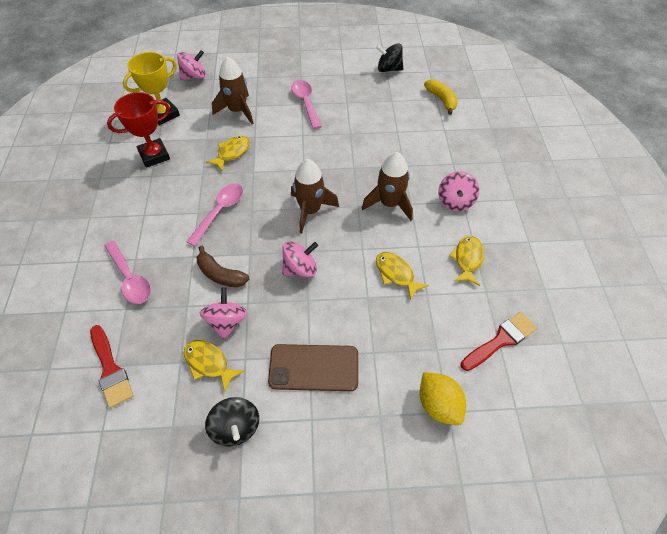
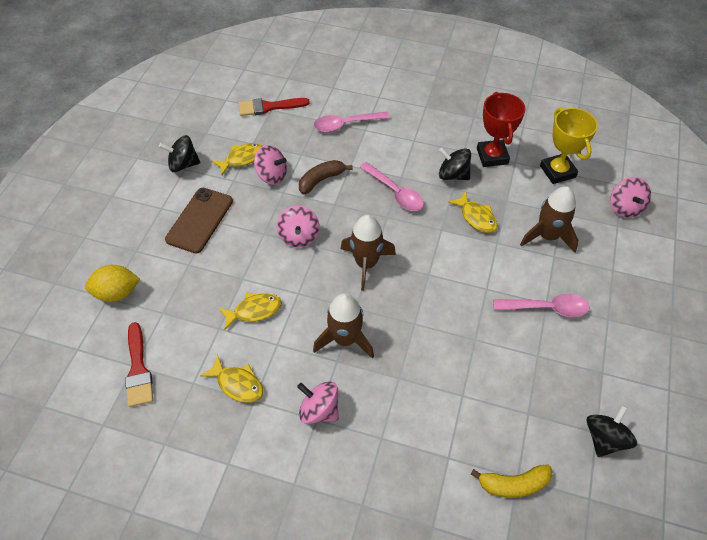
camera: 110 degrees right, 0 degrees up
none -> black spinning top [439,148,471,180]

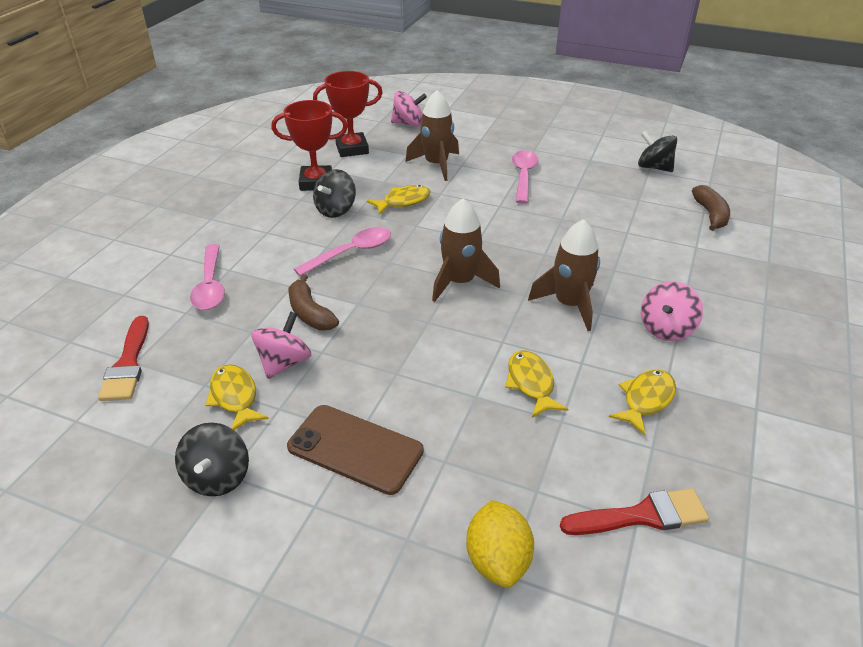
camera: 85 degrees left, 15 degrees down
pink spinning top [277,206,320,248] -> none
yellow banana [470,464,552,498] -> brown banana [692,185,730,231]
yellow trophy [540,108,598,184] -> red trophy [313,71,383,157]

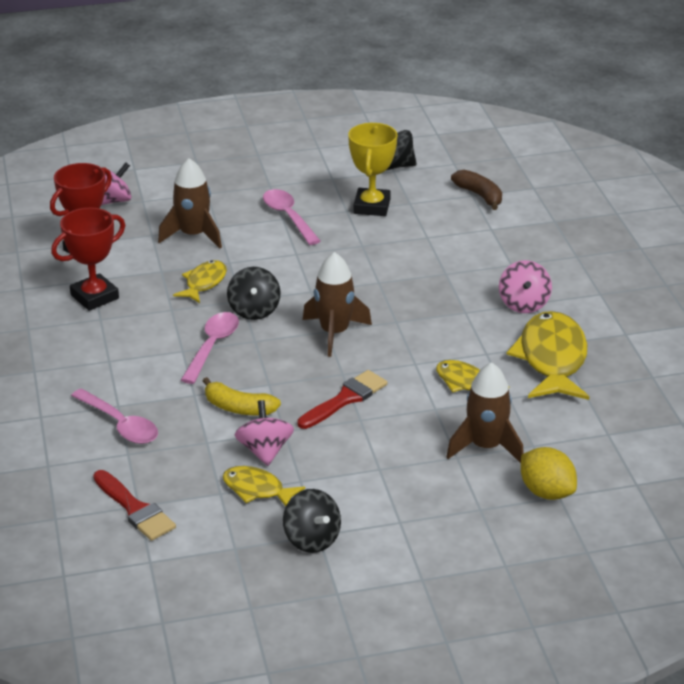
camera: 35 degrees left, 5 degrees down
brown phone [287,405,424,495] -> none
brown banana [289,274,339,330] -> yellow banana [203,377,281,416]
black spinning top [313,169,356,218] -> black spinning top moved to [227,267,281,320]
brown rocket [528,219,600,331] -> brown rocket moved to [446,362,524,463]
red brush [560,488,709,535] -> red brush moved to [298,370,387,429]
yellow fish [609,369,676,435] -> yellow fish [507,311,589,400], size x1.83
none -> yellow trophy [348,123,397,216]

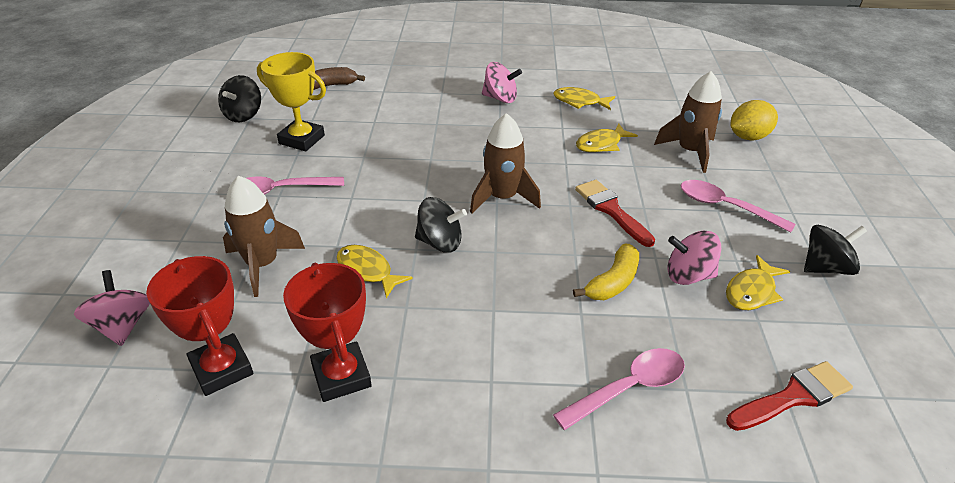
camera: 75 degrees left, 5 degrees up
pink spoon [181,312,239,384] -> pink spoon moved to [681,180,795,233]
yellow fish [507,311,589,400] -> yellow fish [553,87,615,110], size x0.55

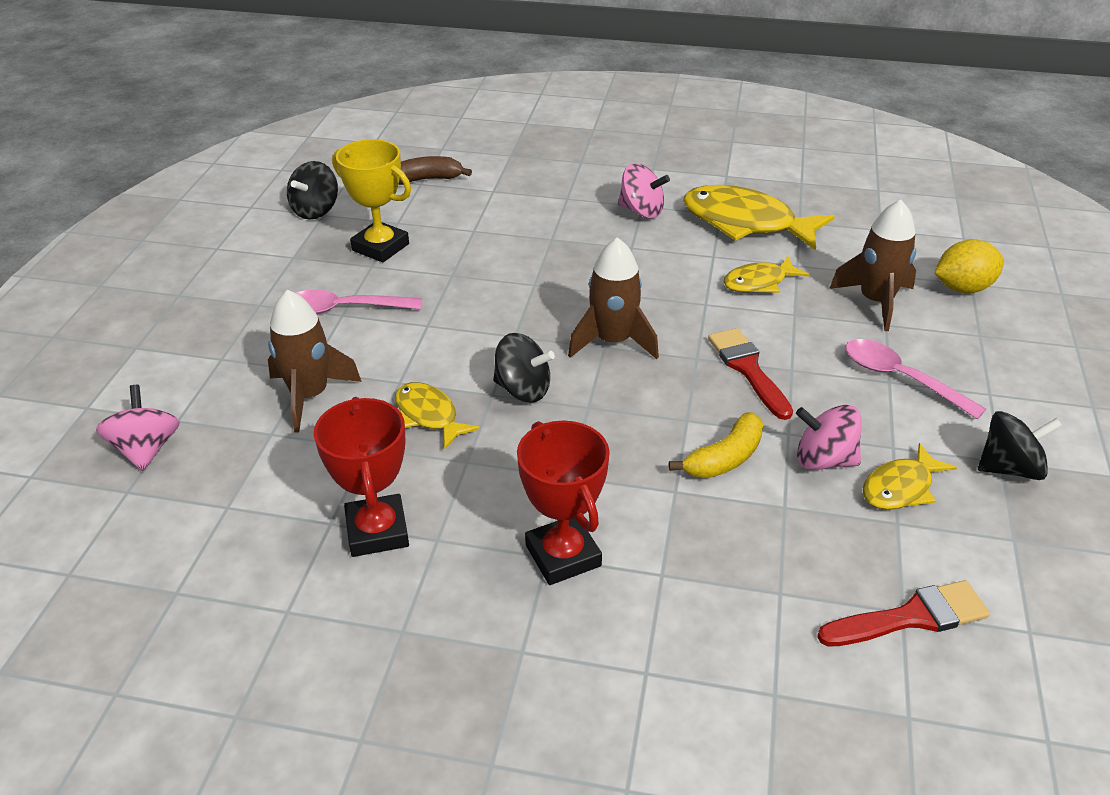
camera: 10 degrees right, 0 degrees up
red trophy [146,256,253,396] -> red trophy moved to [517,420,610,585]
yellow fish [553,87,615,110] -> yellow fish [683,185,835,251], size x1.83
pink spoon [553,348,685,430] -> none

